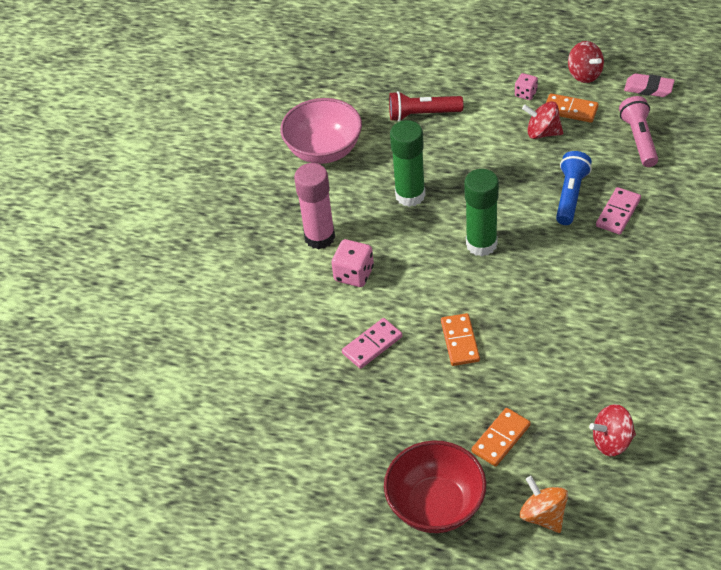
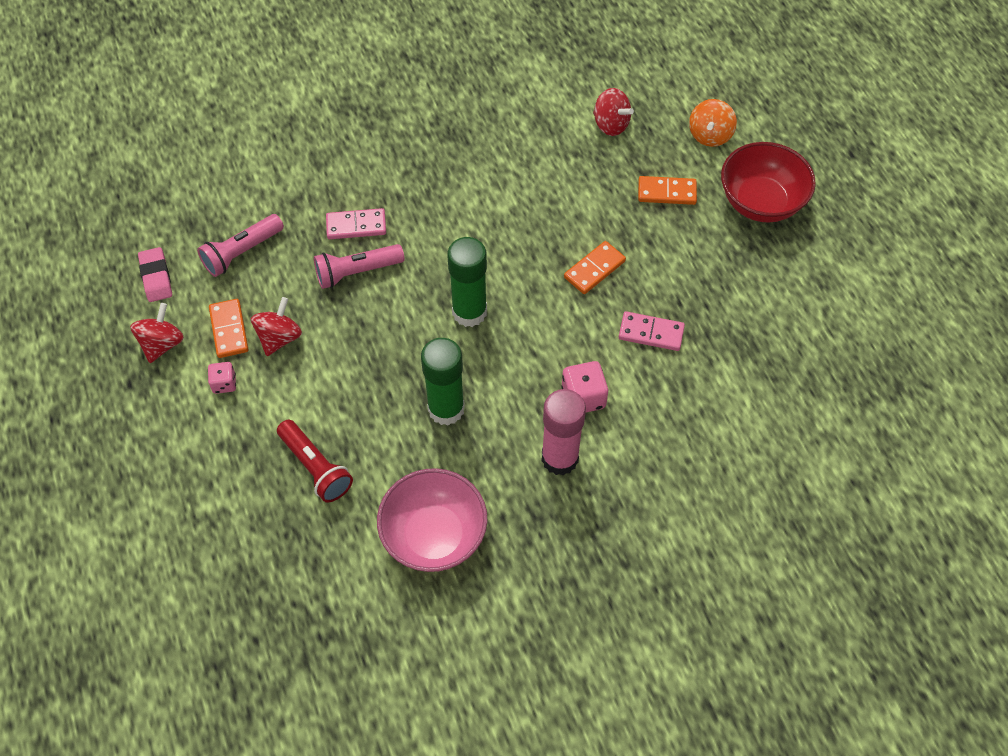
camera: 130 degrees left, 10 degrees up
red spinning top [522,101,563,139] -> red spinning top turned 135 degrees counterclockwise [251,297,302,356]
blue flashlight [556,151,592,225] -> pink flashlight [314,244,405,289]

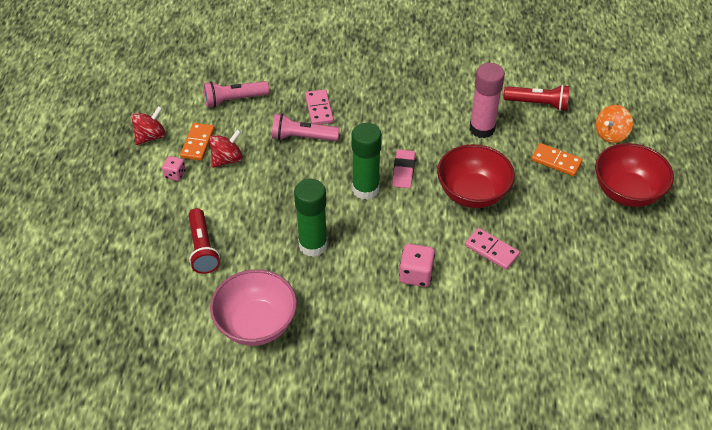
camera: 25 degrees right, 10 degrees down
pink eraser [138,247,172,302] -> pink eraser moved to [392,149,415,188]
pink domino [326,208,386,239] -> pink domino turned 60 degrees clockwise [305,89,334,124]
pink glue stick [542,389,586,475] -> pink glue stick moved to [469,63,505,138]
orange domino [564,241,626,294] -> red bowl [437,144,515,208]
red spinning top [593,88,634,136] -> red flashlight [503,85,570,111]

